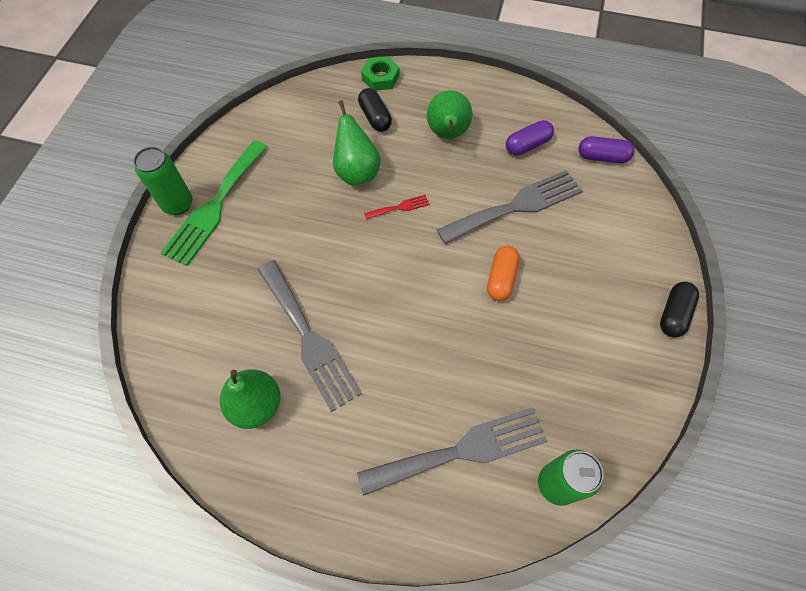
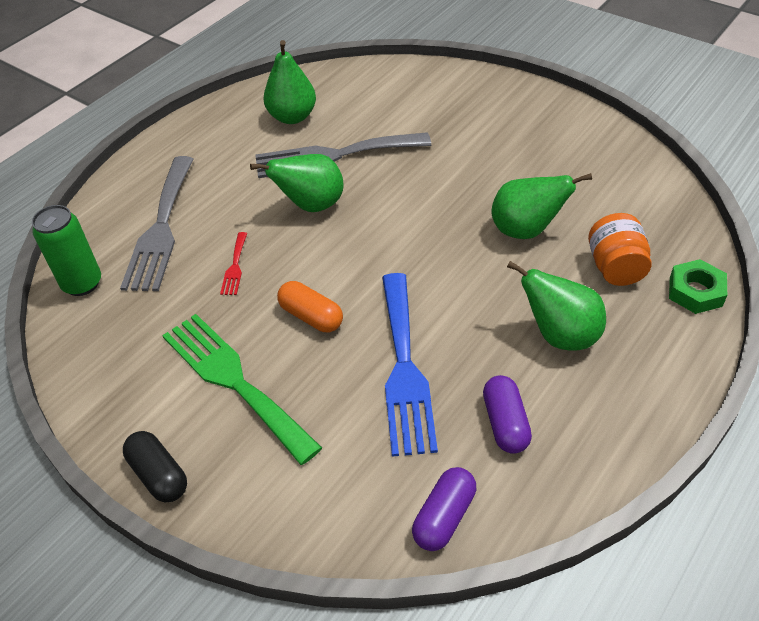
camera: 115 degrees right, 15 degrees down
green can [133,147,193,215] -> none
green fork [161,140,267,266] -> green fork moved to [162,314,322,465]
black capsule [358,88,392,132] -> orange jar [588,213,652,286]
red fork [364,194,430,220] -> red fork moved to [220,232,247,295]
grey fork [437,170,582,244] -> blue fork [382,273,438,457]
none -> green pear [250,154,344,212]

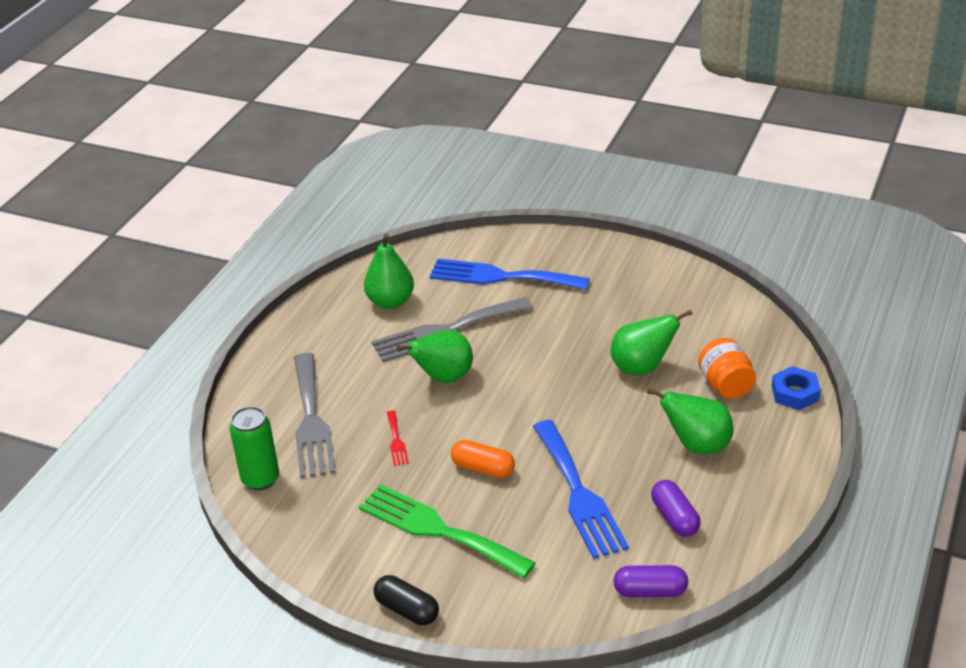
camera: 15 degrees left, 10 degrees down
purple capsule [412,467,476,551] -> purple capsule turned 75 degrees clockwise [613,565,688,597]
green nut [669,259,727,314] -> blue nut [772,366,821,410]
none -> blue fork [430,258,590,290]

